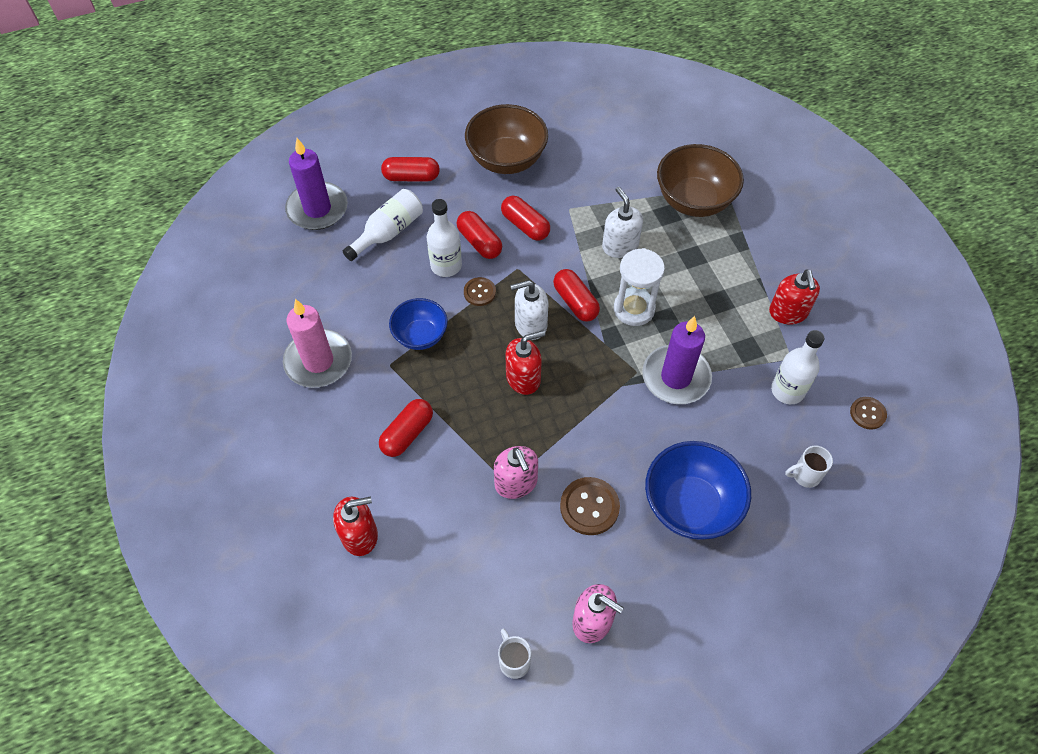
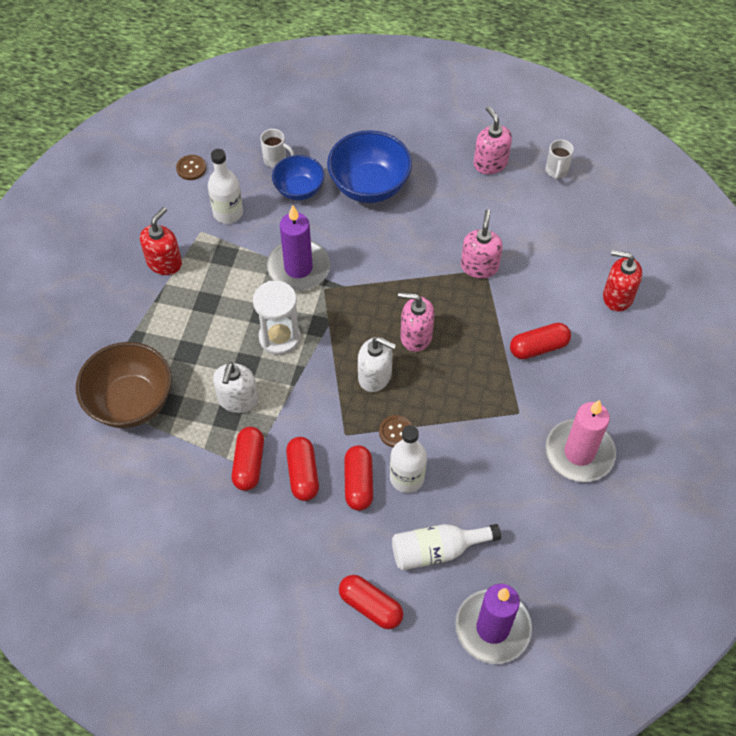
camera: 145 degrees left, 0 degrees up
blue bowl [389,298,448,350] -> blue bowl moved to [272,155,325,200]
brown bowl [465,104,548,174] -> none
red soap dispenser [506,330,545,395] -> pink soap dispenser [398,292,435,352]
red capsule [553,269,600,321] -> red capsule moved to [232,427,264,491]
brown button [560,477,620,535] -> none

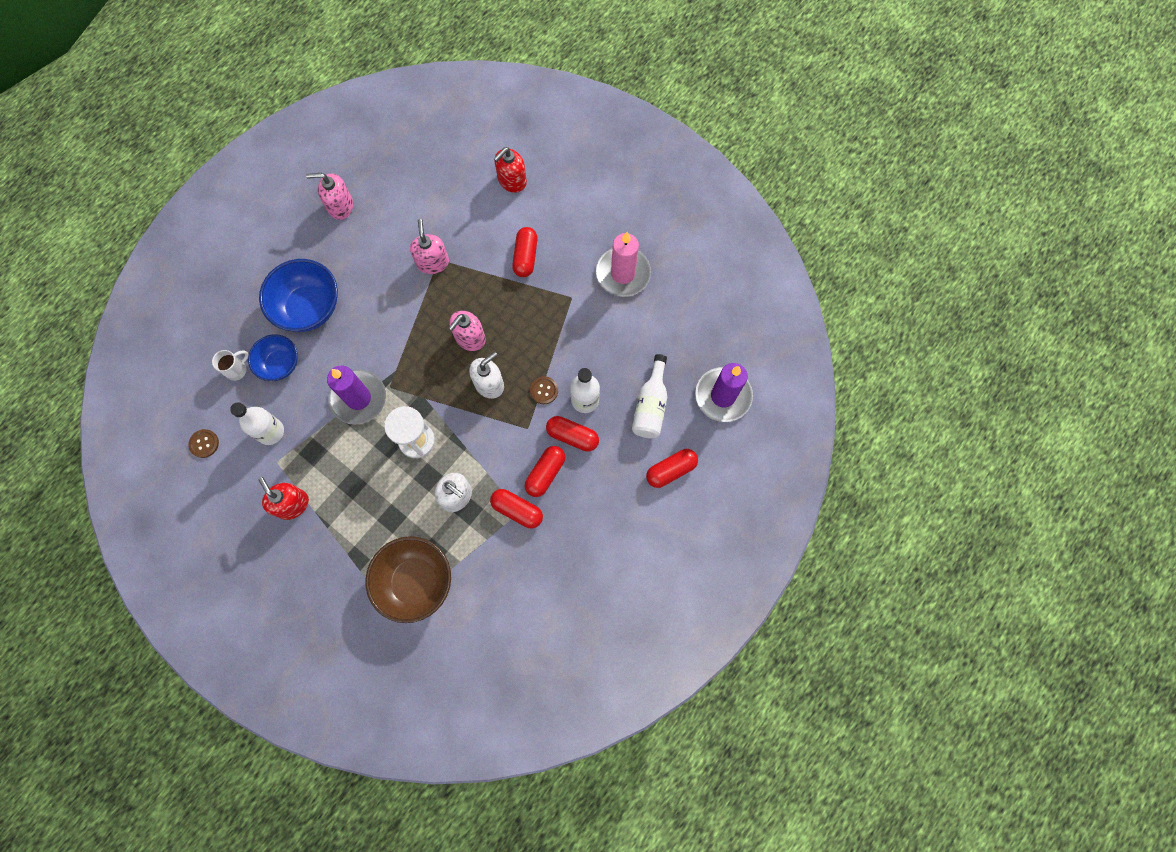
camera: 65 degrees left, 15 degrees up
red capsule [286,437,319,501] -> red capsule turned 75 degrees counterclockwise [524,446,565,497]
pink soap dispenser [461,209,503,279] -> pink soap dispenser turned 45 degrees clockwise [410,219,449,274]
white mug [546,139,574,180] -> none

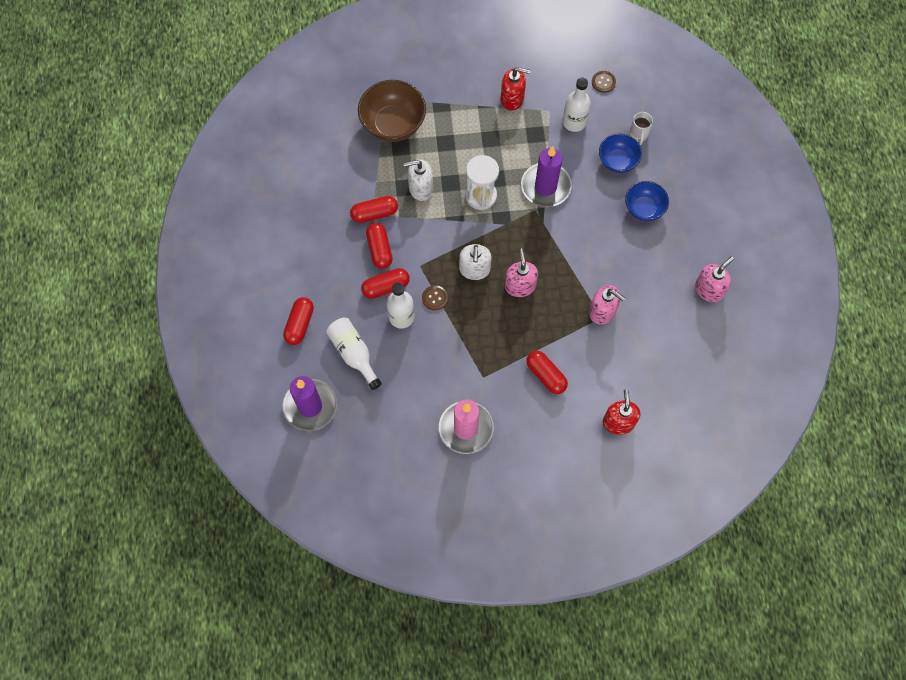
camera: 135 degrees right, 5 degrees down
blue bowl [259,259,338,332] -> blue bowl [625,181,669,221], size x0.63

